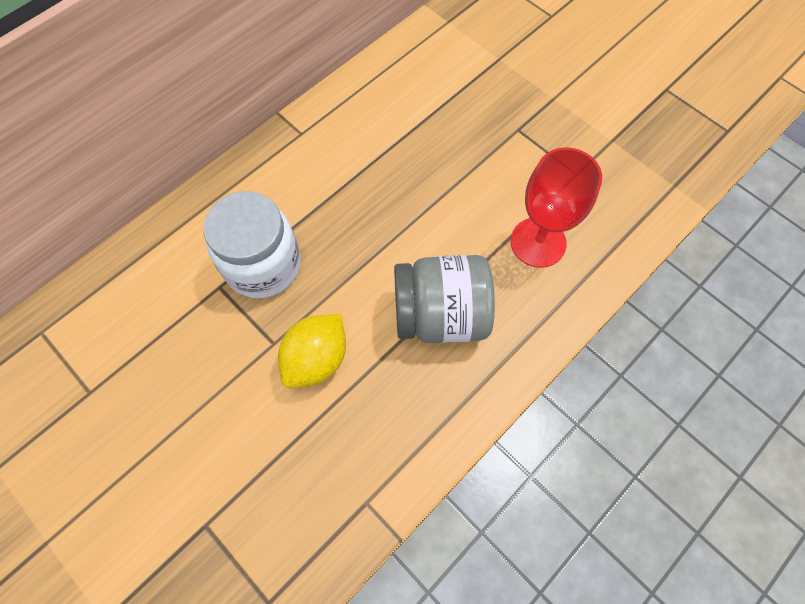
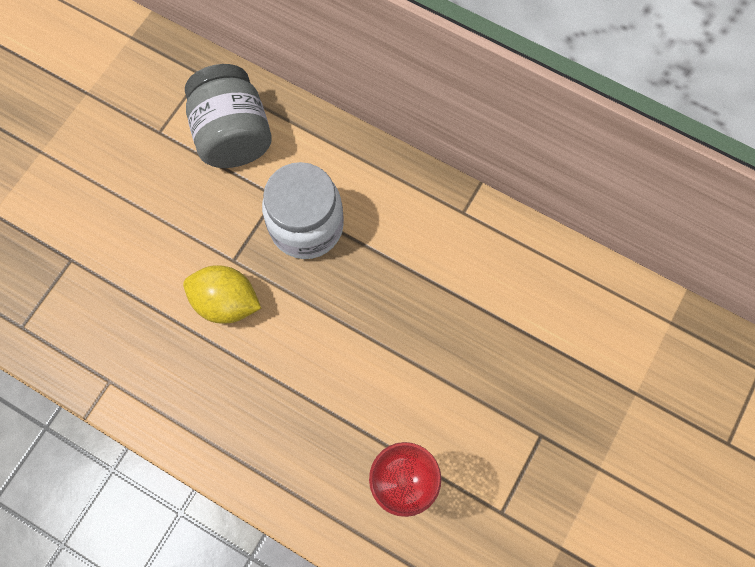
camera: 75 degrees right, 5 degrees up
grey jar [394,255,495,343] -> grey jar moved to [185,64,272,168]

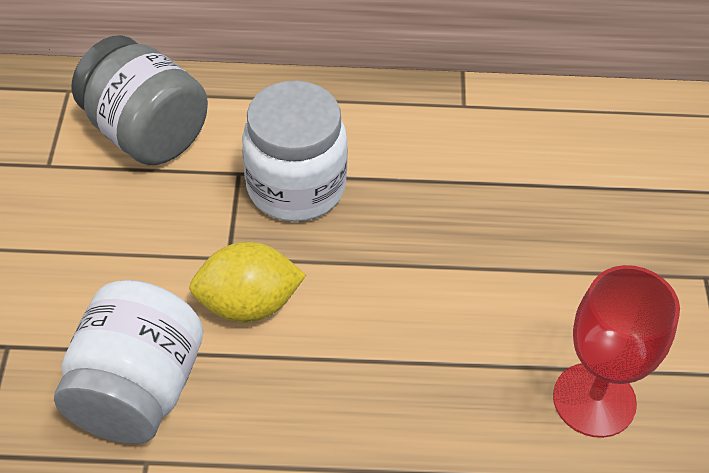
camera: 30 degrees left, 20 degrees down
none -> white jar [54,280,203,444]

